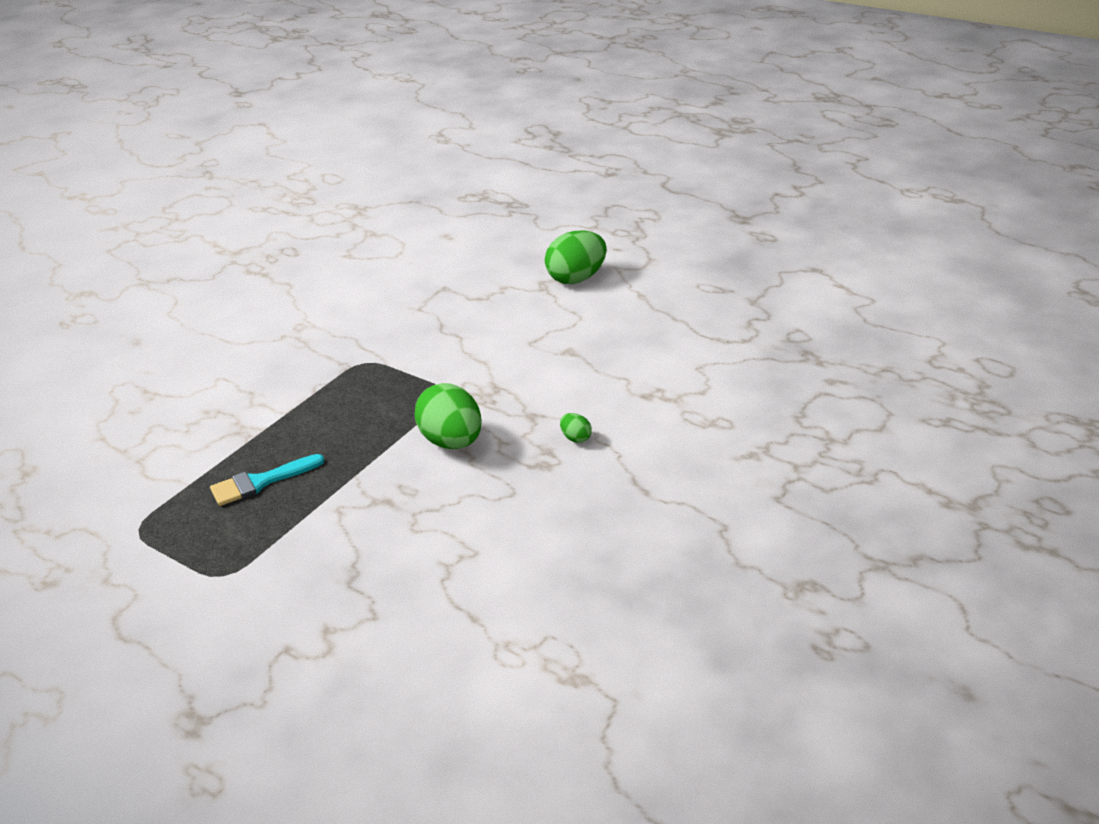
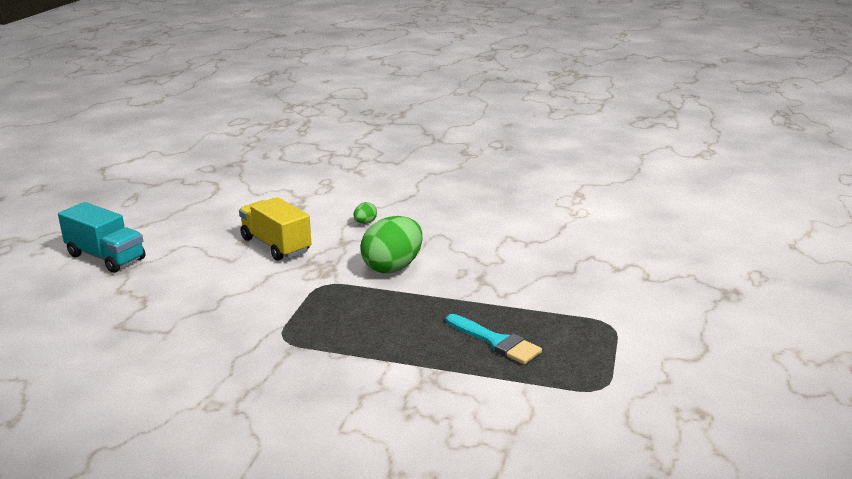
camera: 110 degrees left, 10 degrees down
green egg [545,230,607,284] -> turquoise truck [58,202,145,273]
none -> yellow truck [239,197,311,261]

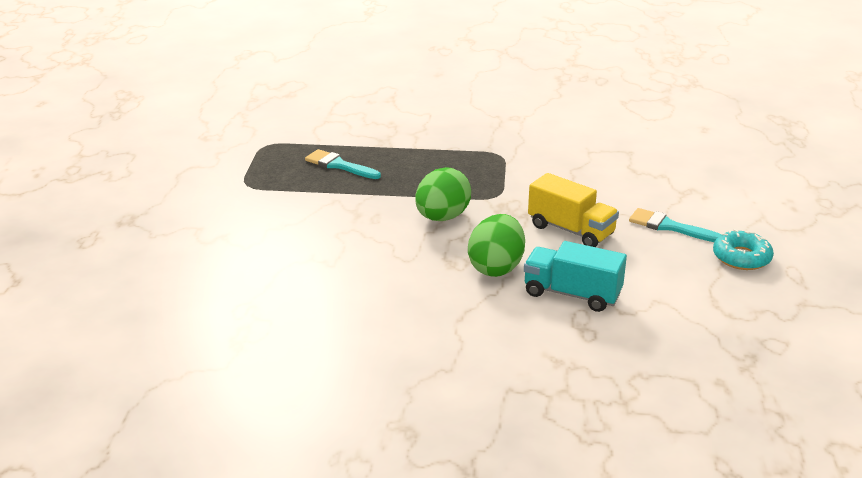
camera: 170 degrees right, 5 degrees up
turquoise truck [58,202,145,273] -> turquoise truck moved to [524,241,627,312]
green egg [354,202,377,224] -> green egg [468,214,525,277], size x2.27
none -> turquoise brush [629,208,721,242]
none -> turquoise donut [713,229,774,270]

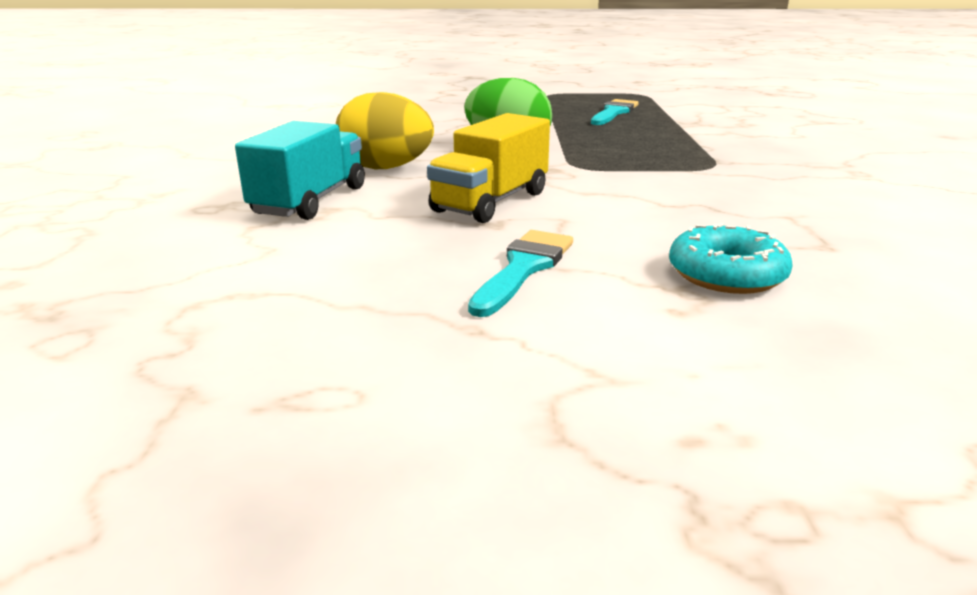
camera: 85 degrees right, 5 degrees down
green egg [468,214,525,277] -> yellow egg [336,92,434,169]
turquoise donut [713,229,774,270] -> turquoise donut moved to [669,223,793,294]

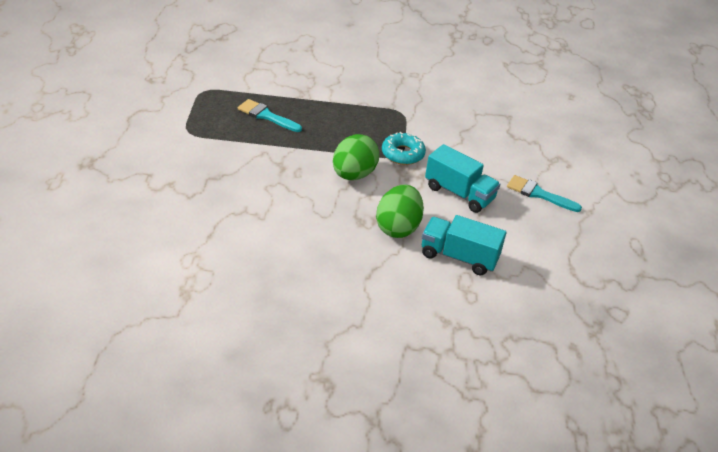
camera: 90 degrees left, 15 degrees up
yellow egg [336,92,434,169] -> green egg [376,185,424,238]
yellow truck [427,113,550,223] -> turquoise truck [425,144,500,213]
turquoise donut [669,223,793,294] -> turquoise donut moved to [382,132,426,165]

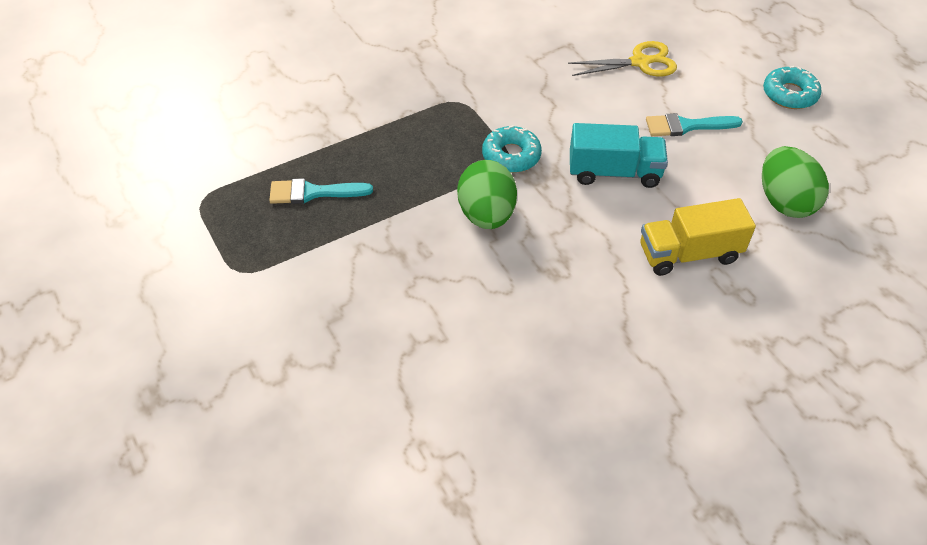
camera: 30 degrees left, 10 degrees up
green egg [376,185,424,238] -> green egg moved to [762,146,829,218]
turquoise truck [422,215,506,276] -> yellow truck [640,198,756,276]
none -> yellow scissors [568,41,677,76]
none -> turquoise donut [763,66,822,109]

